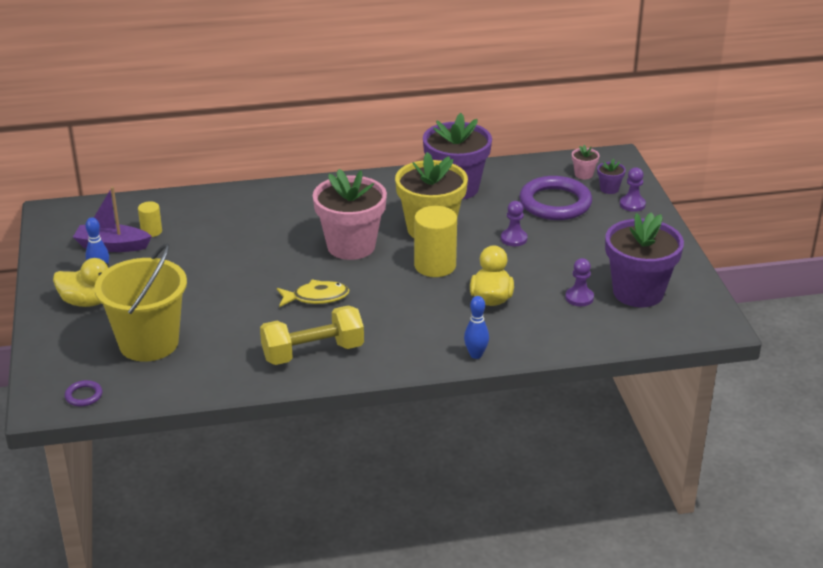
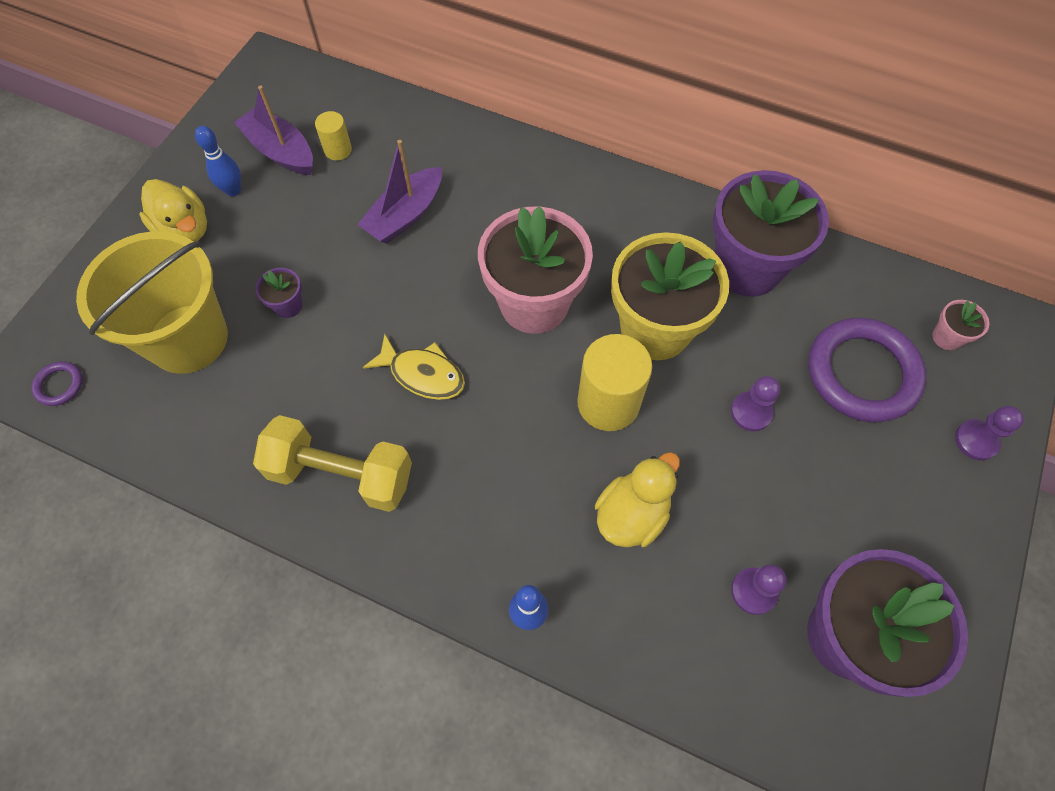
camera: 35 degrees right, 30 degrees up
purple flower pot [597,159,626,194] -> purple flower pot moved to [255,268,303,318]
none -> purple boat [357,140,442,244]

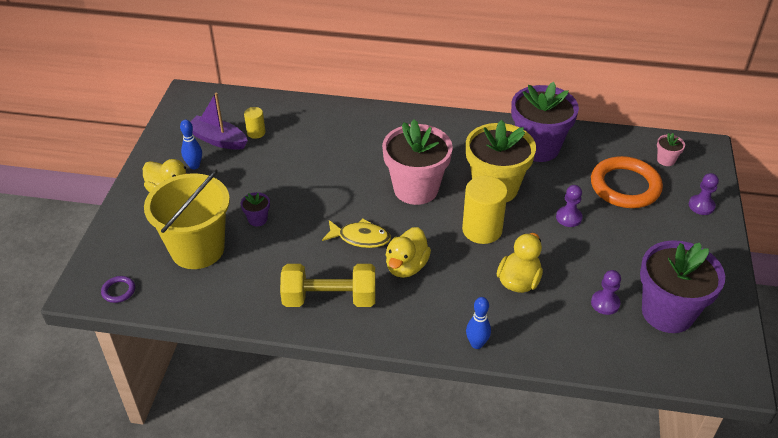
camera: 15 degrees left, 20 degrees down
purple boat [357,140,442,244] -> none
purple ring [808,318,926,422] -> orange ring [591,156,663,208]
none -> yellow duck [386,227,431,278]

